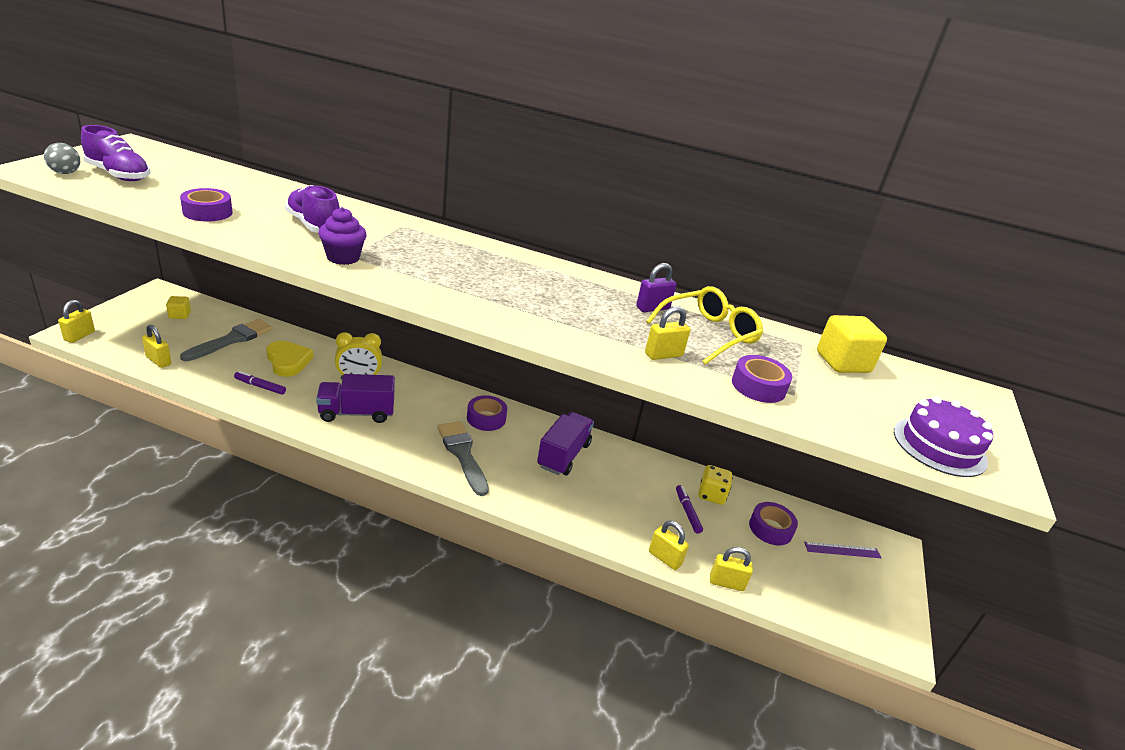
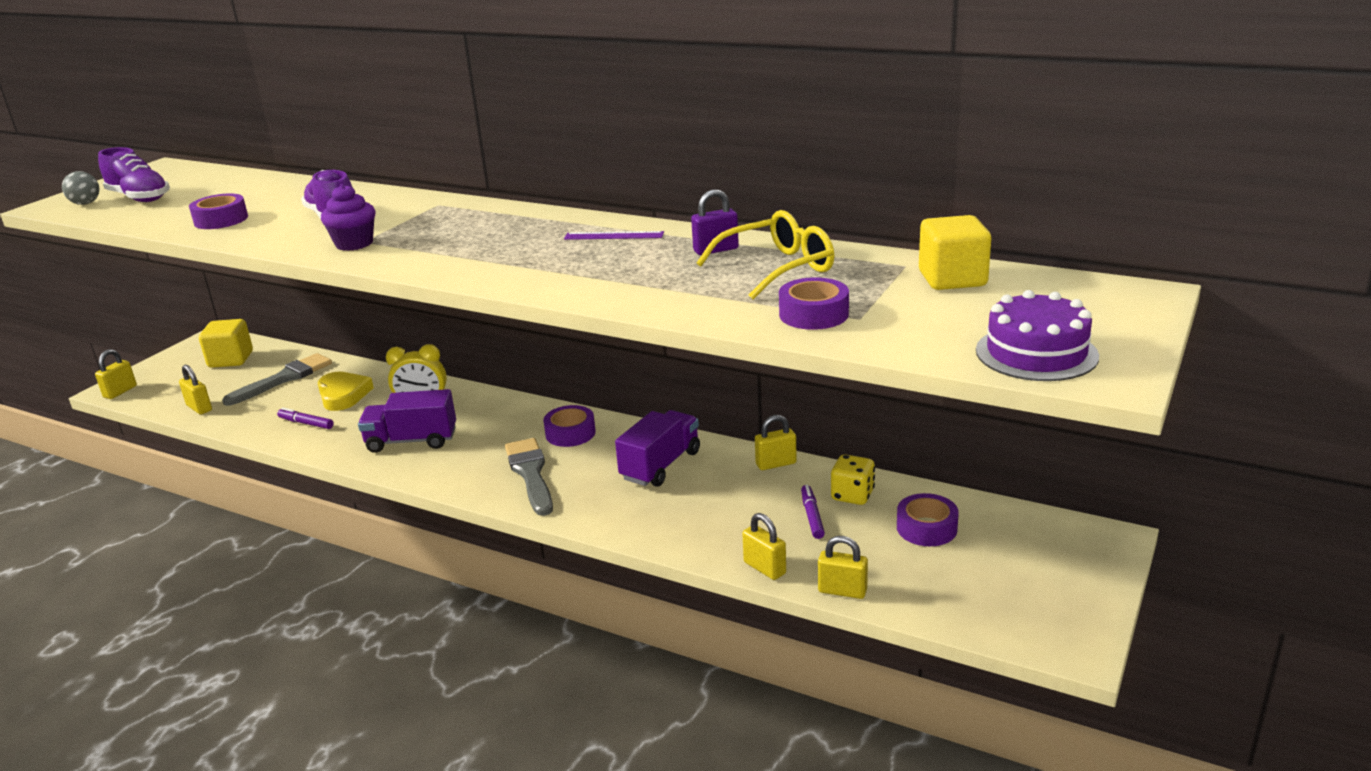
camera: 15 degrees right, 5 degrees down
yellow cube [166,296,191,319] -> yellow cube [199,319,253,368], size x1.78
yellow padlock [645,306,691,360] -> yellow padlock moved to [755,415,797,470]
purple ruler [804,541,881,558] -> purple ruler moved to [564,231,664,240]

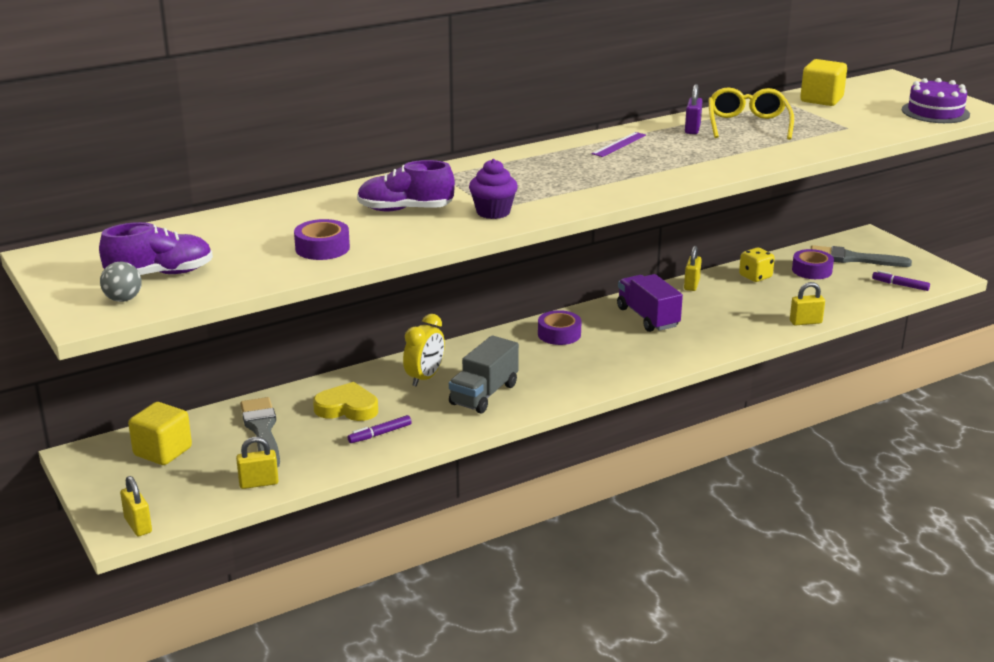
camera: 60 degrees left, 0 degrees up
purple truck [358,389,456,453] -> grey truck [449,335,519,414]
grey brush [505,438,553,516] -> grey brush moved to [811,245,912,267]
purple tape [779,277,849,330] -> none
purple marker [801,485,825,539] -> purple marker moved to [872,271,930,291]
yellow padlock [818,536,868,599] -> none

